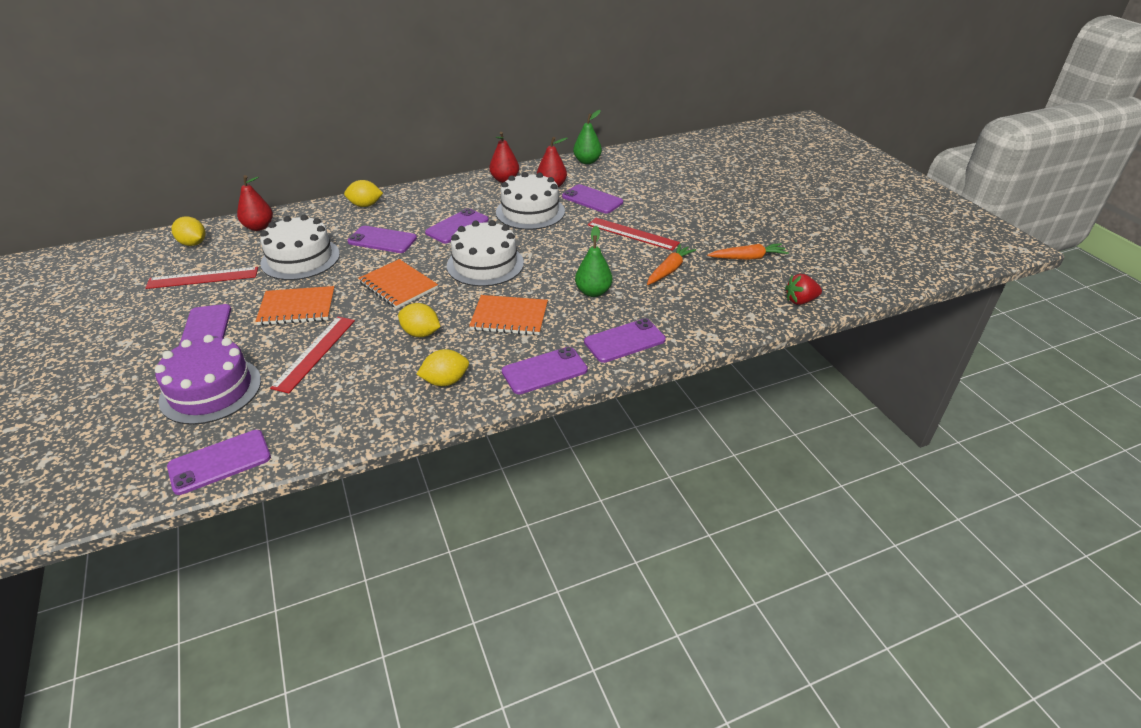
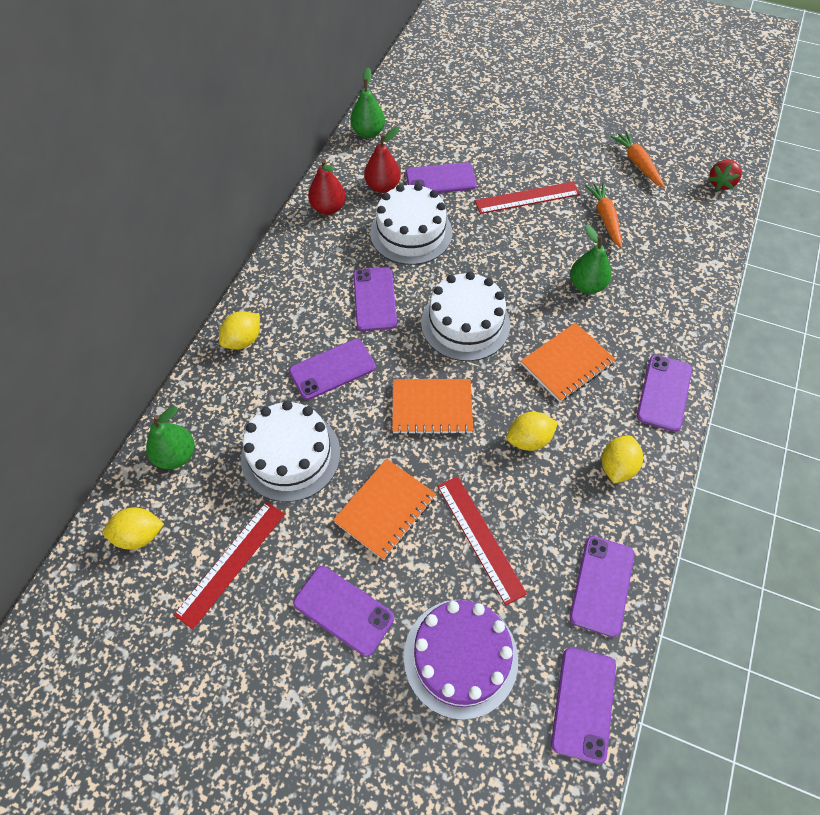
camera: 45 degrees left, 20 degrees up
red pear [237,175,273,231] -> green pear [146,406,195,469]
purple phone [584,318,666,363] -> purple phone moved to [570,536,634,637]
orange carrot [707,243,789,260] -> orange carrot turned 60 degrees counterclockwise [611,131,665,188]

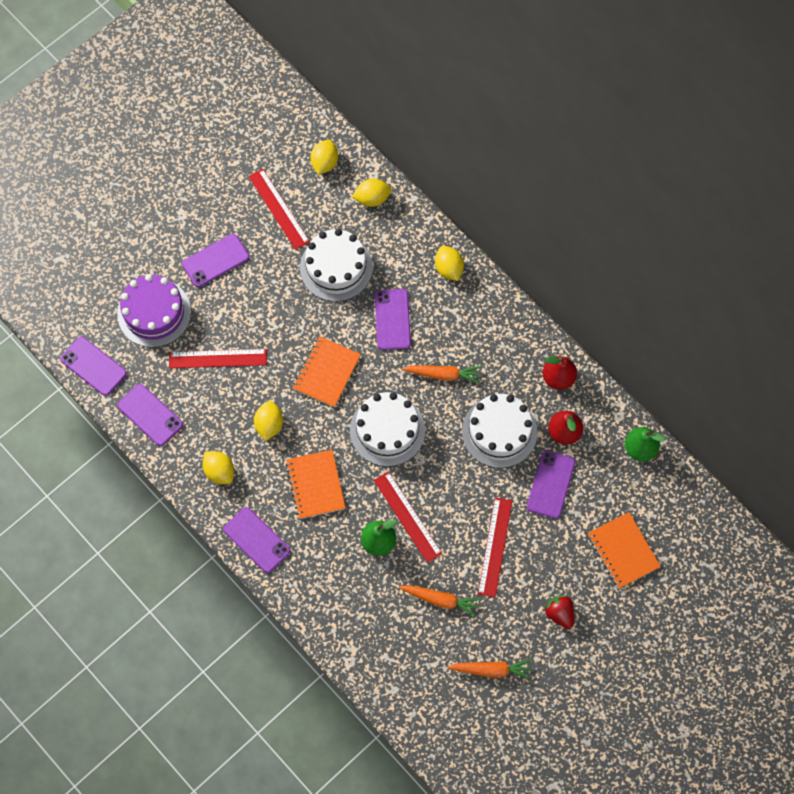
camera: 115 degrees right, 10 degrees up
green pear [146,406,195,469] -> yellow lemon [352,179,391,207]
orange notebook [333,459,436,560] -> orange notebook moved to [588,512,661,588]
purple phone [353,267,397,331] -> orange carrot [402,365,481,384]
red strawberry [709,159,742,190] -> red strawberry moved to [544,595,574,629]
none -> red ruler [374,471,442,563]

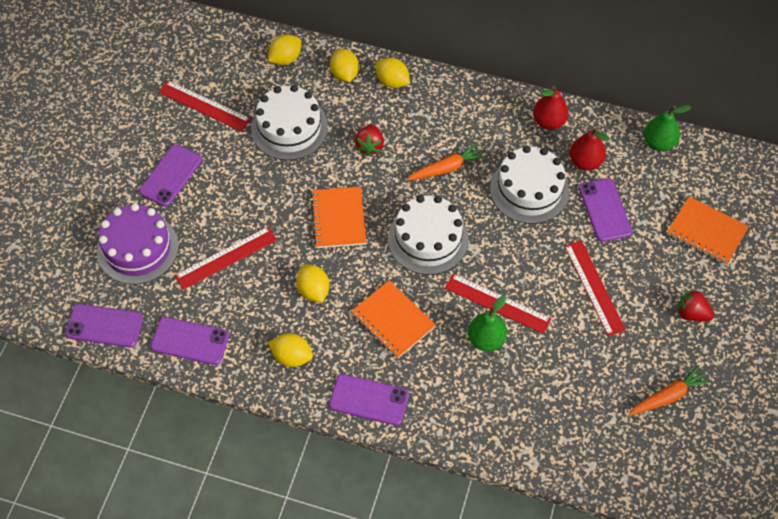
camera: 30 degrees left, 10 degrees down
yellow lemon [310,140,338,175] -> yellow lemon moved to [330,49,359,82]
purple phone [375,289,411,350] -> red strawberry [355,124,384,156]
orange carrot [399,585,481,617] -> none

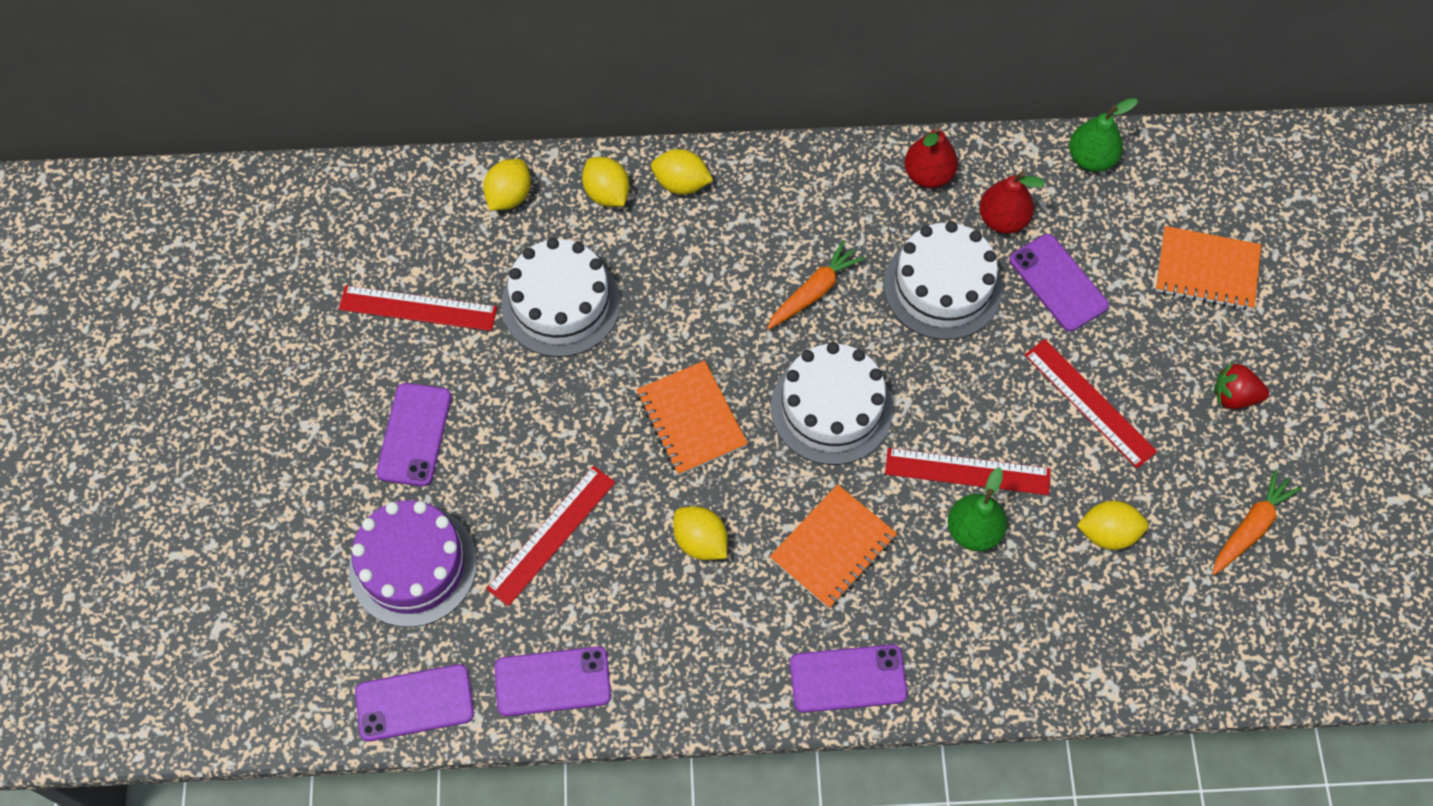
camera: 20 degrees left, 5 degrees up
yellow lemon [268,333,313,367] -> yellow lemon moved to [1077,500,1148,550]
orange notebook [351,281,436,358] -> orange notebook turned 75 degrees counterclockwise [770,484,897,609]
red strawberry [355,124,384,156] -> none

